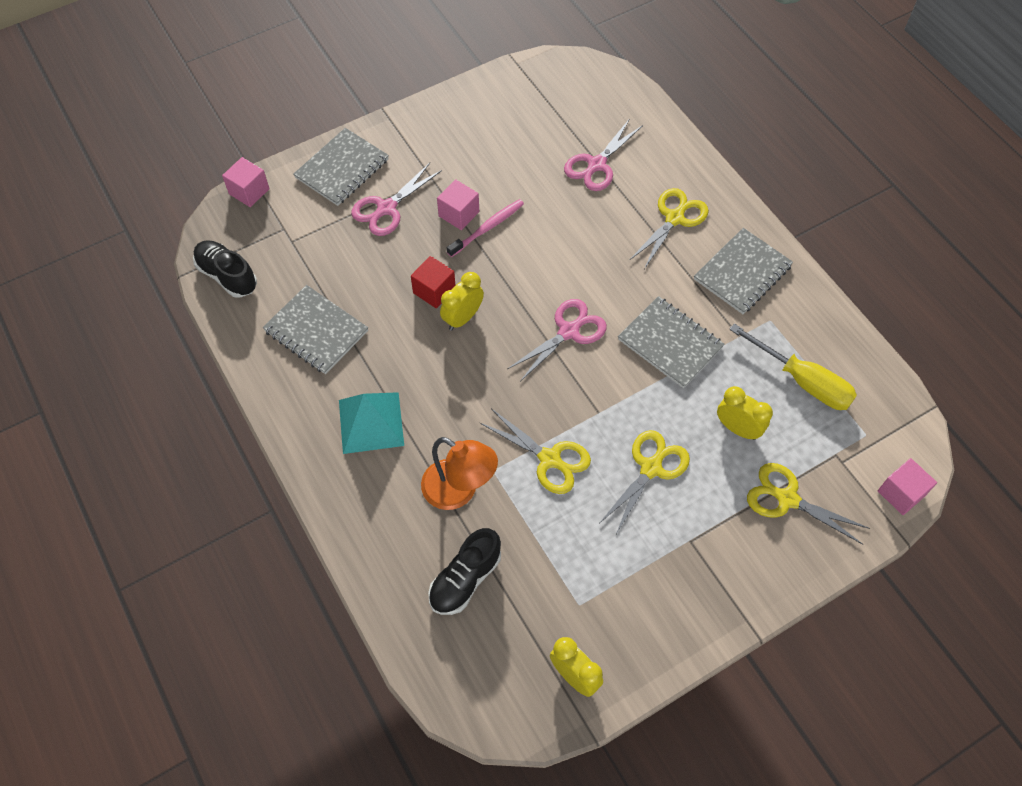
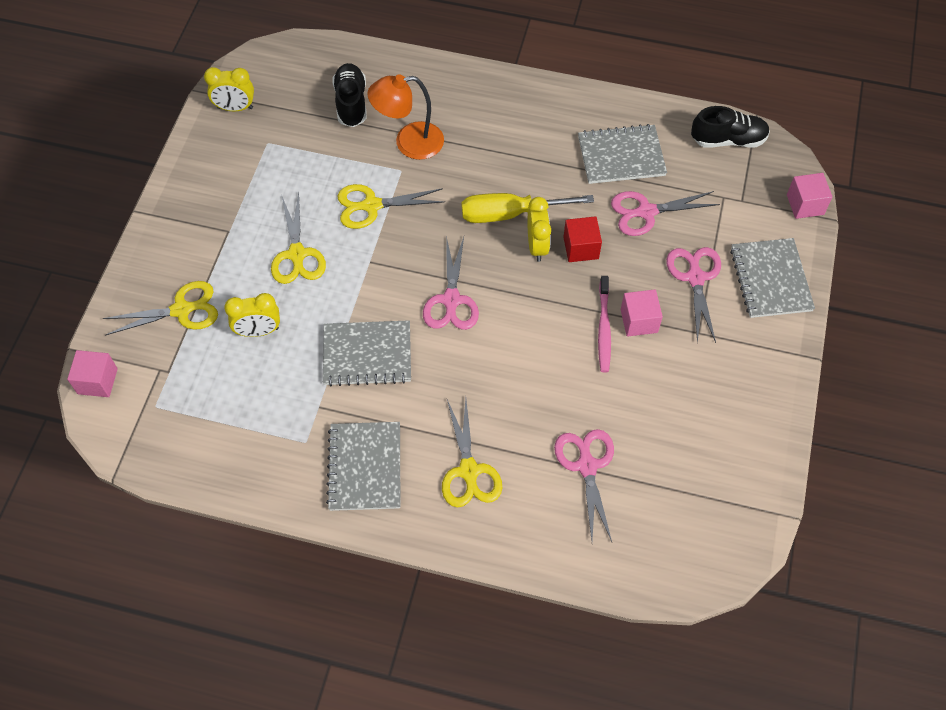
camera: 135 degrees right, 0 degrees up
turquoise pyramid [339,392,404,454] -> none
yellow screwdriver [729,323,857,410] -> yellow screwdriver moved to [462,193,594,223]
none -> pink scissors [611,191,720,236]

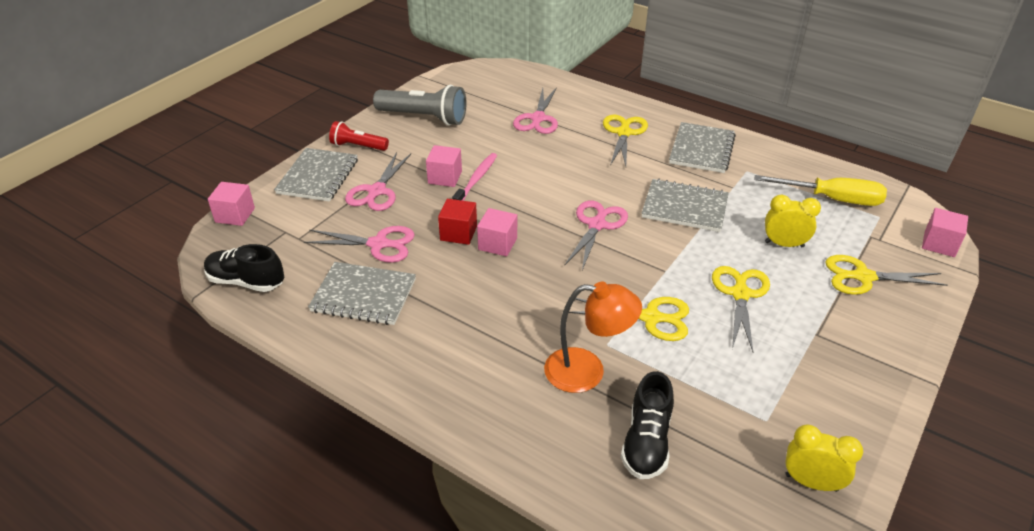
camera: 160 degrees left, 20 degrees down
yellow screwdriver [462,193,594,223] -> yellow screwdriver moved to [755,175,887,206]
yellow clock [528,197,551,262] -> pink cube [477,208,517,256]
none -> red flashlight [329,121,389,151]
none -> grey flashlight [373,85,467,126]

